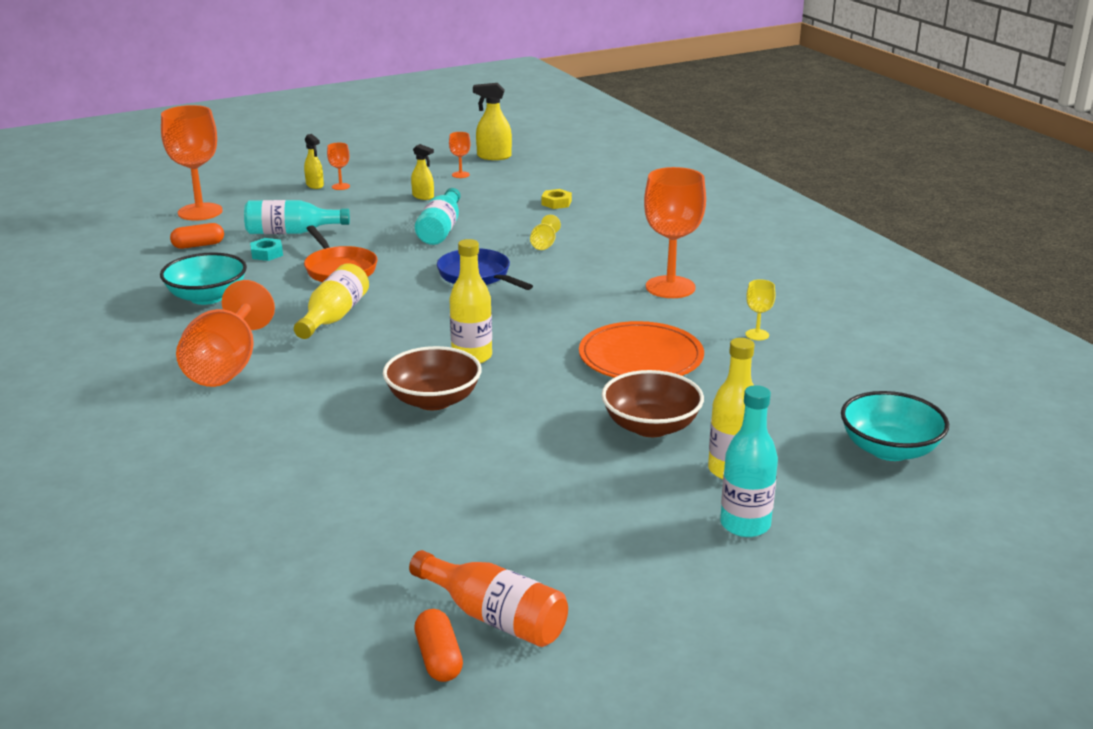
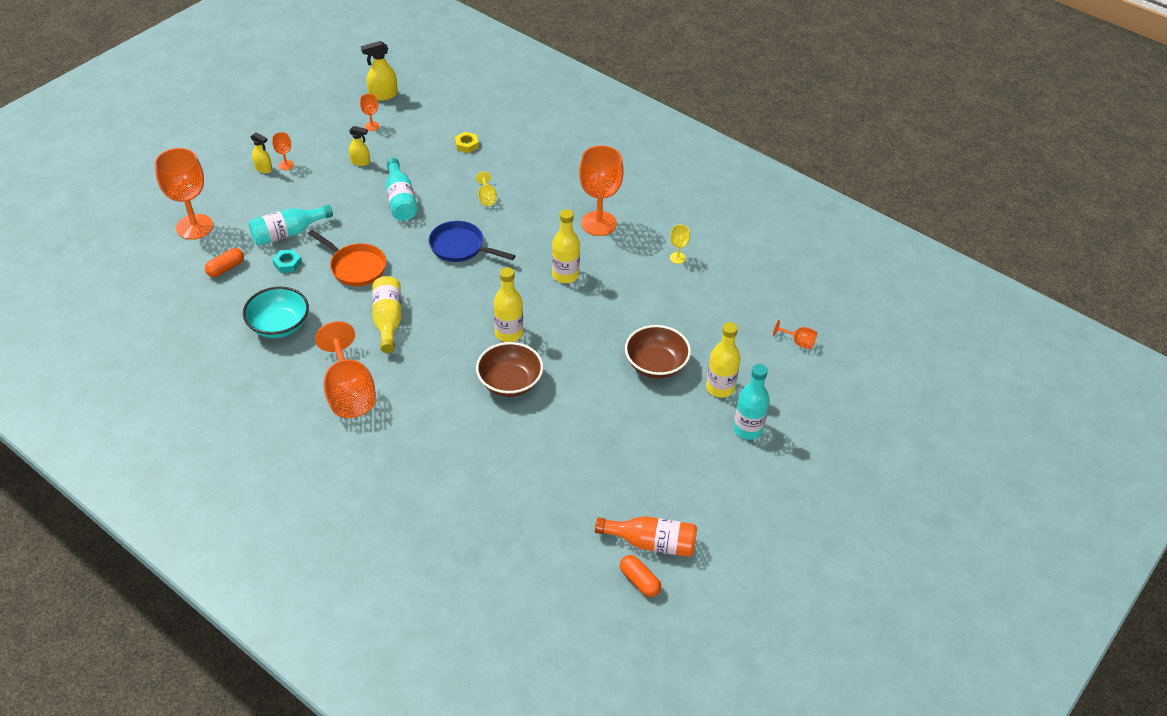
camera: 25 degrees left, 20 degrees up
orange plate [579,321,704,378] -> none
turquoise bowl [841,391,949,461] -> orange goblet [773,320,817,349]
none -> yellow bottle [552,209,580,283]

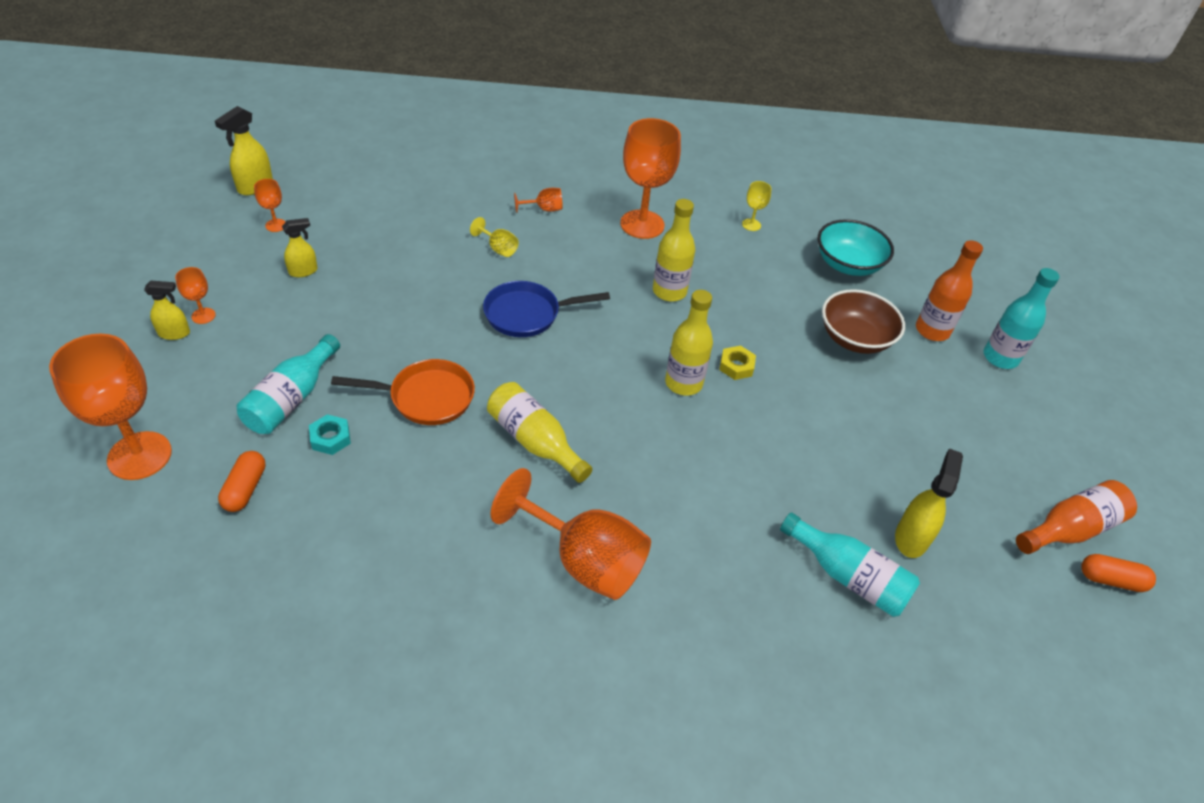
camera: 40 degrees left, 0 degrees up
turquoise bowl [243,287,309,338] -> turquoise bowl moved to [818,219,894,276]
turquoise bottle [385,158,418,221] -> turquoise bottle moved to [780,512,920,617]
yellow nut [455,132,479,153] -> yellow nut moved to [719,346,756,380]
brown bowl [476,342,543,397] -> none
yellow bottle [706,322,741,398] -> orange bottle [916,240,983,341]
orange goblet [773,320,817,349] -> orange goblet moved to [514,188,563,213]
none -> yellow spray bottle [895,448,963,558]

